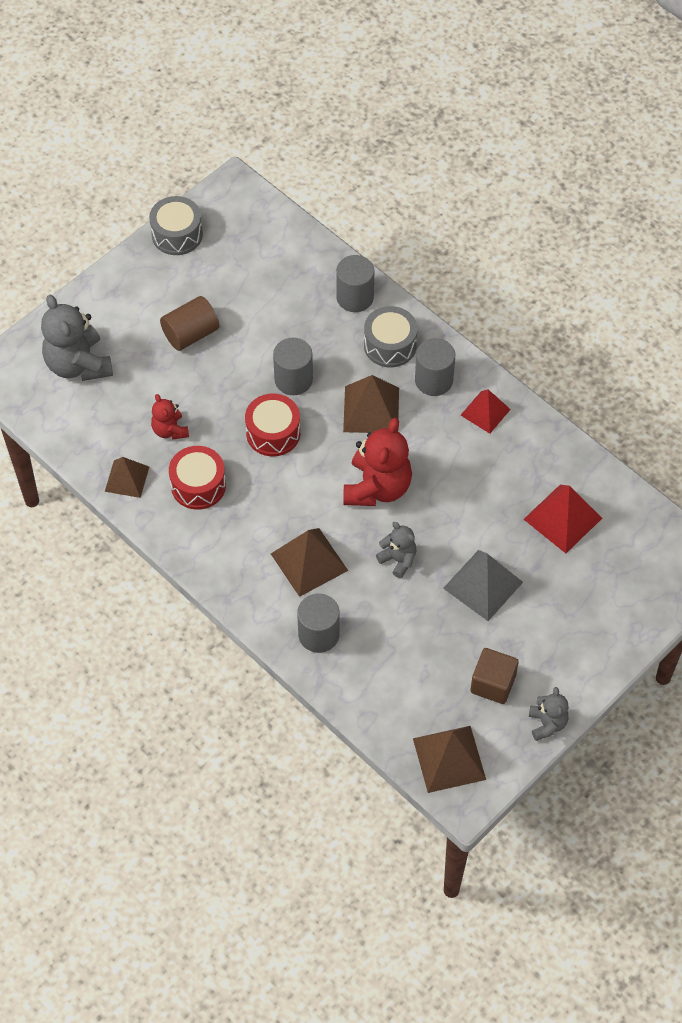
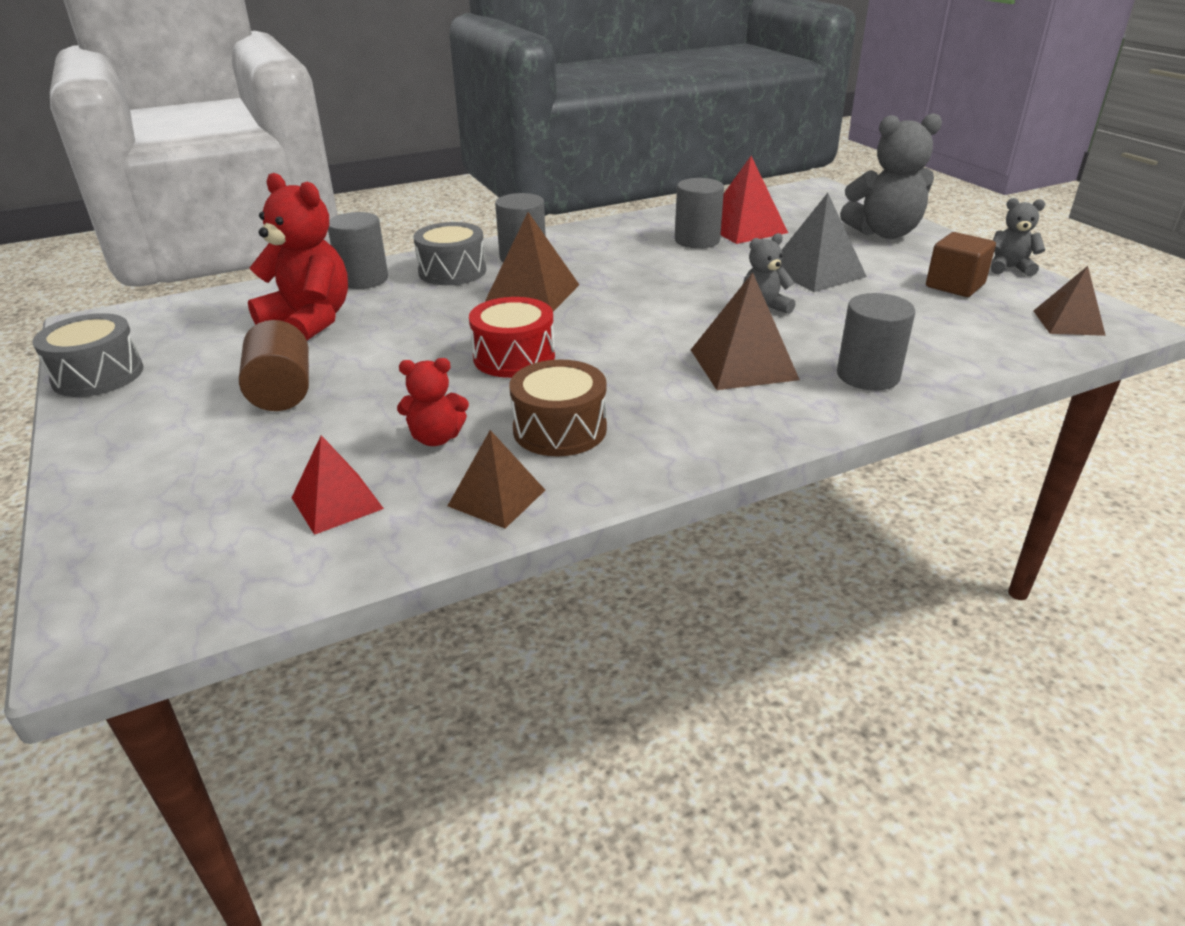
camera: 70 degrees left, 25 degrees down
grey teddy bear [41,295,113,381] -> grey teddy bear moved to [840,113,942,239]
red drum [169,446,226,510] -> brown drum [509,359,607,456]
grey cylinder [273,338,313,395] -> grey cylinder moved to [675,178,724,248]
red teddy bear [343,417,412,506] -> red teddy bear moved to [248,173,348,340]
brown pyramid [413,726,486,793] -> brown pyramid [1034,266,1106,336], size x0.66
red pyramid [461,389,511,434] -> red pyramid moved to [291,435,384,535]

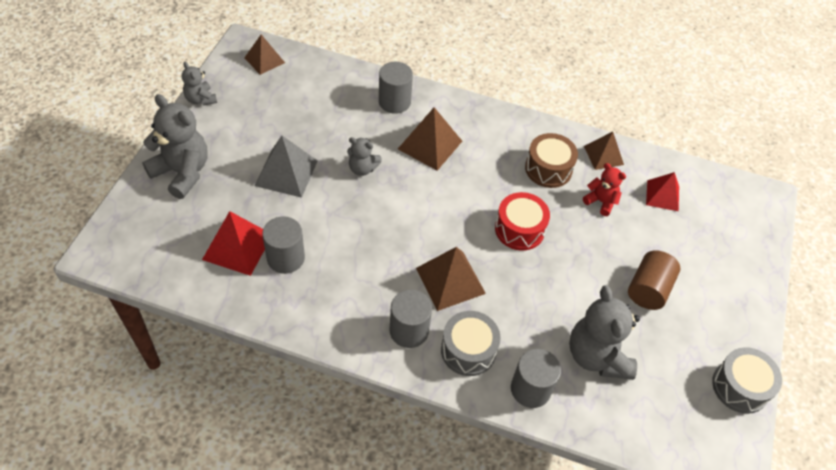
camera: 140 degrees left, 20 degrees up
red teddy bear [248,173,348,340] -> grey teddy bear [569,285,640,380]
brown cube [926,232,996,297] -> none

